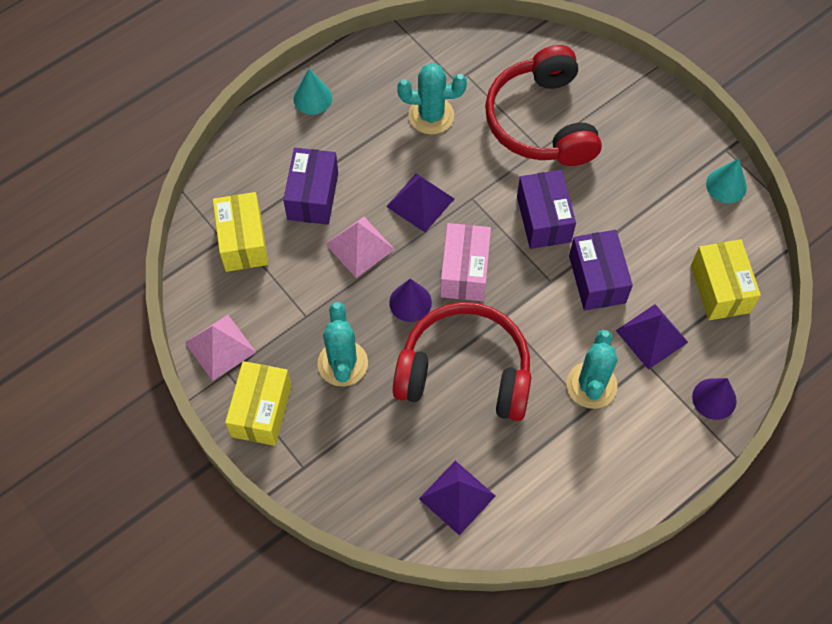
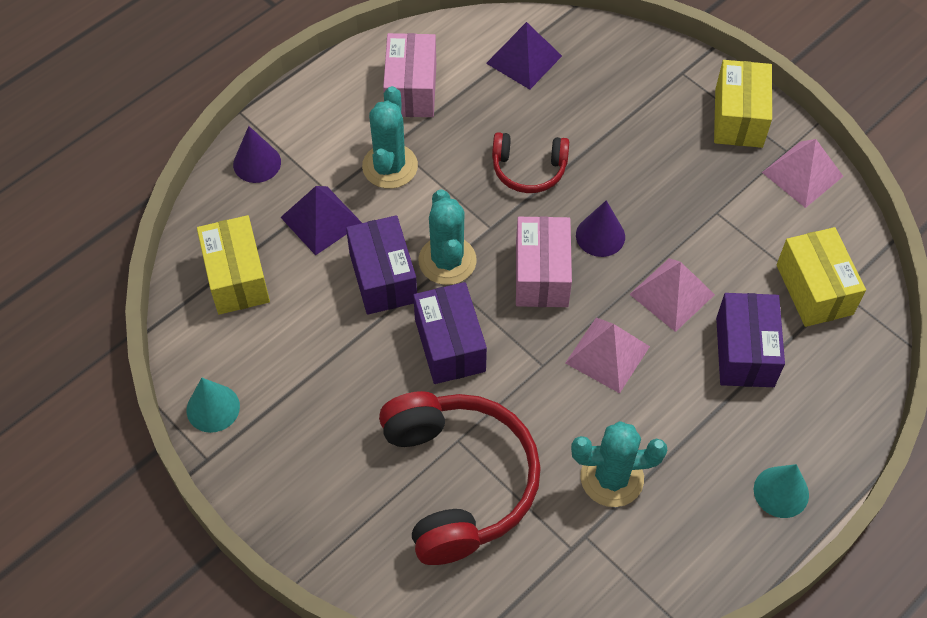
camera: 175 degrees right, 5 degrees down
turquoise cactus [318,302,368,386] -> turquoise cactus moved to [419,189,477,285]
purple pyramid [386,174,454,232] -> pink pyramid [565,318,650,393]
red headphones [393,302,531,421] -> red headphones [492,132,569,193], size x0.52
none -> pink box [383,33,436,117]

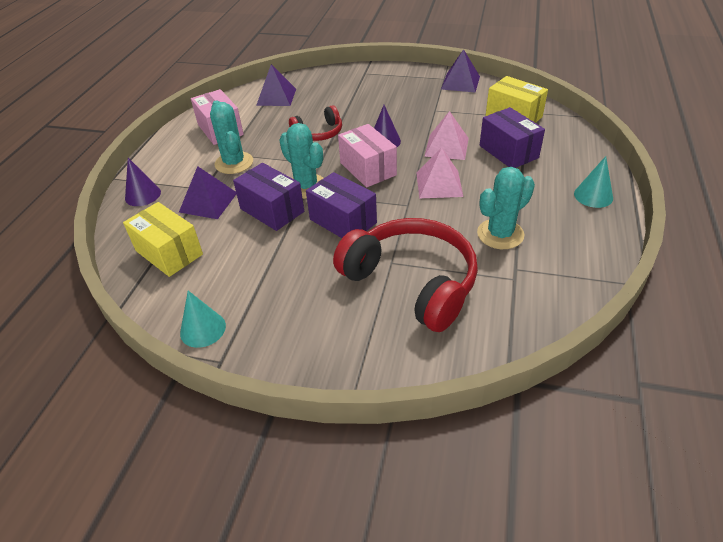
camera: 30 degrees left, 15 degrees down
yellow box [714,60,772,148] -> none
pink pyramid [762,139,843,208] -> purple pyramid [441,49,480,93]

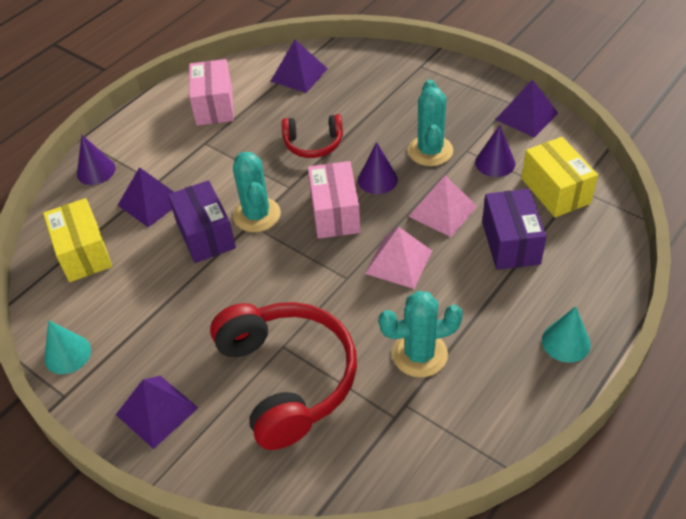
camera: 25 degrees right, 5 degrees up
turquoise cactus [210,100,253,174] -> turquoise cactus moved to [408,79,453,166]
purple box [306,172,377,238] -> none
none -> purple pyramid [116,376,198,449]
none -> purple cone [475,125,515,177]

